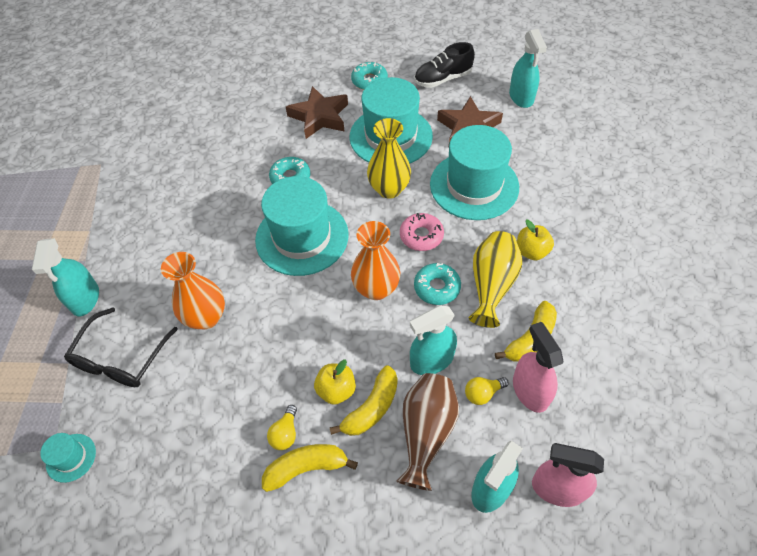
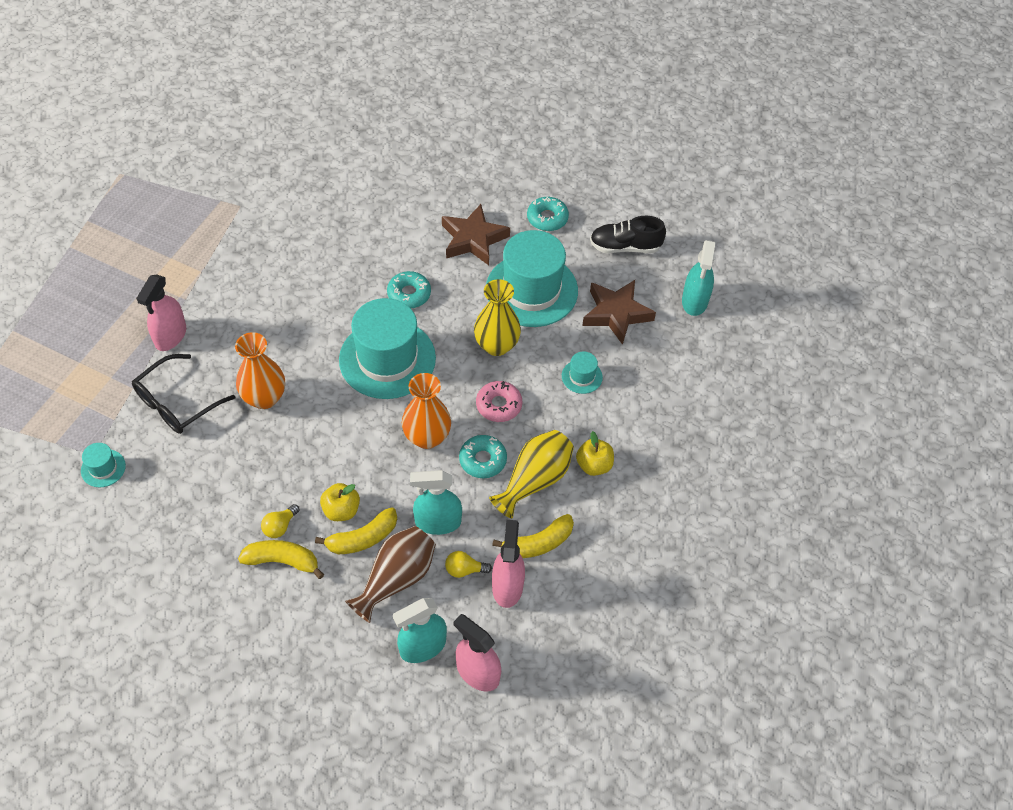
camera: 20 degrees right, 0 degrees up
turquoise spray bottle [32,238,99,317] -> pink spray bottle [136,275,186,351]
turquoise hat [430,125,519,220] -> turquoise hat [562,352,603,394], size x0.42

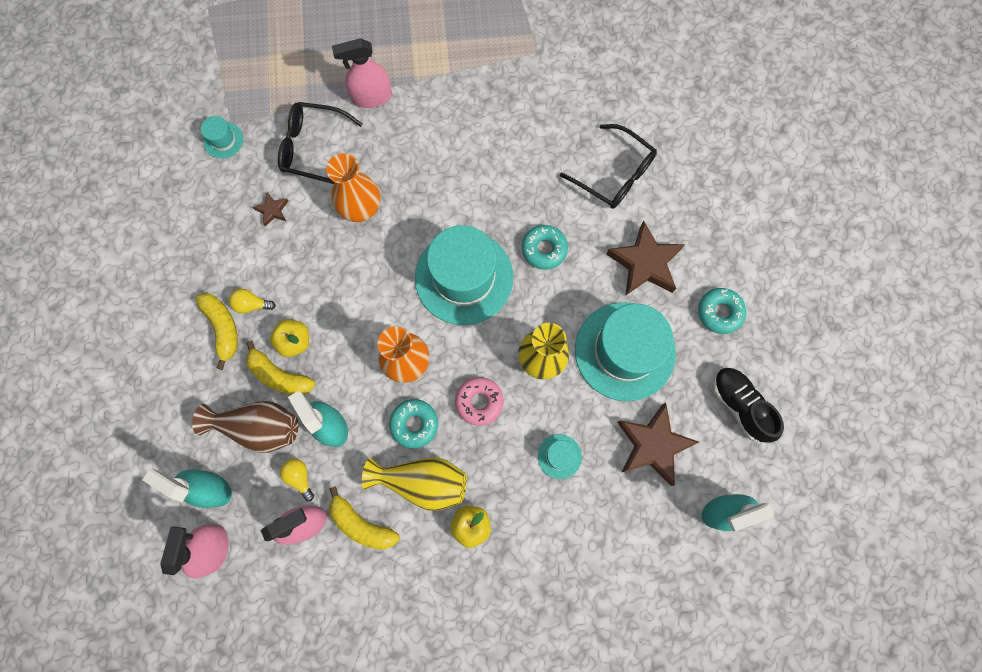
camera: 60 degrees right, 20 degrees up
none -> brown star [253,192,289,227]
none -> black glasses [560,124,657,209]

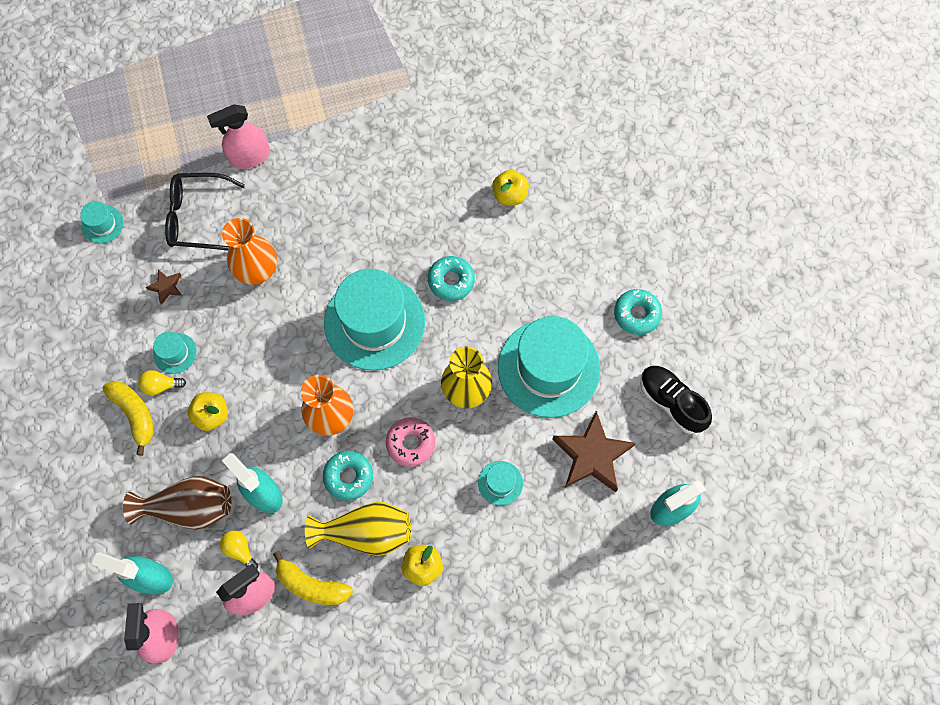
camera: 10 degrees left, 5 degrees down
yellow banana [246,341,315,395] -> none
black glasses [560,124,657,209] -> yellow apple [492,170,529,206]
brown star [606,221,685,296] -> none
none -> turquoise hat [153,332,197,374]

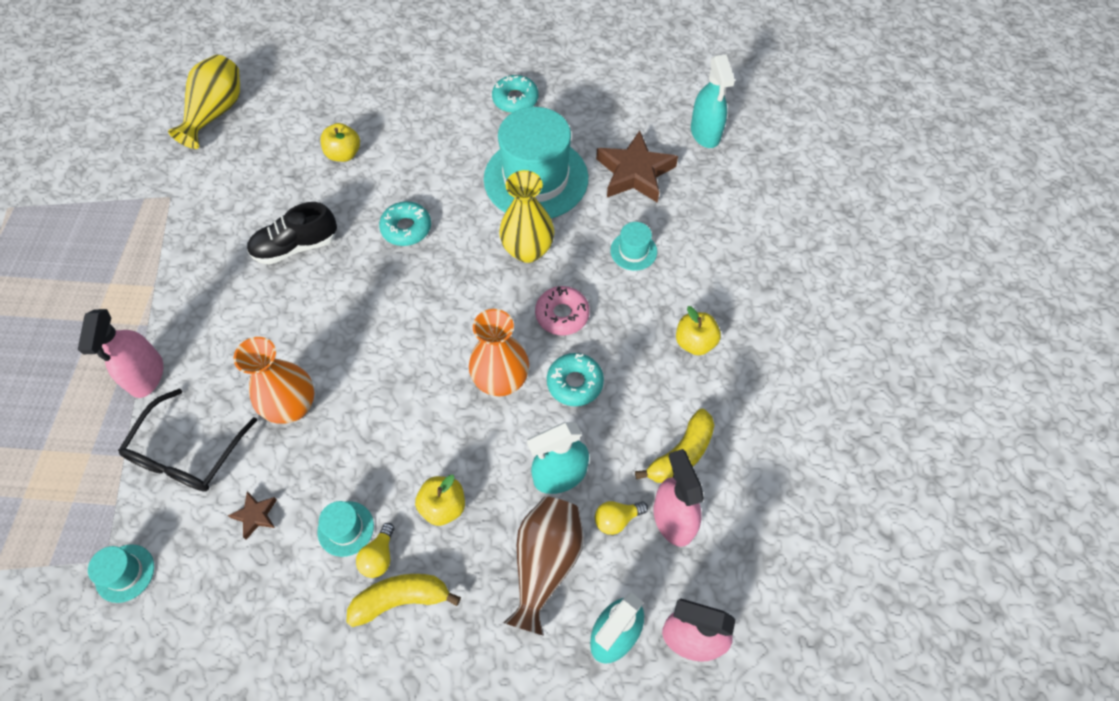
camera: 70 degrees left, 10 degrees down
yellow vase [305,502,411,556] -> yellow vase moved to [168,55,240,149]
turquoise hat [324,269,425,371] -> none
black shoe [640,365,712,434] -> black shoe moved to [247,202,337,265]

